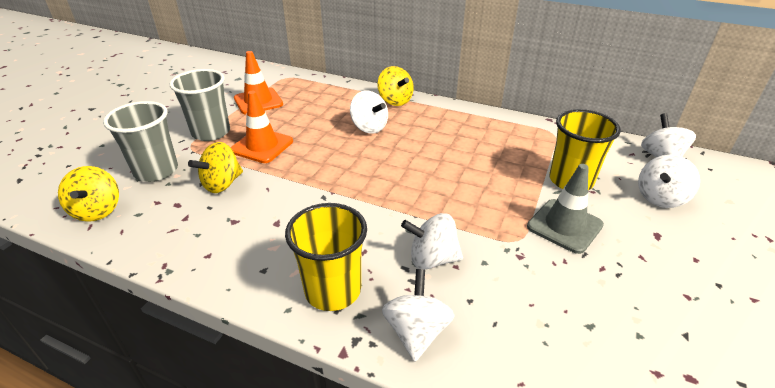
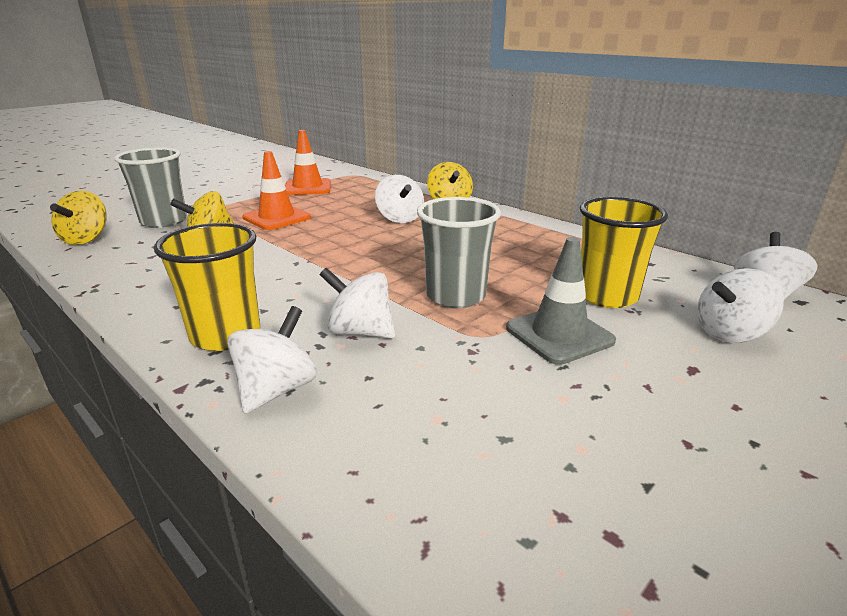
camera: 20 degrees right, 10 degrees down
grey cup [170,69,230,141] -> grey cup moved to [417,197,501,308]

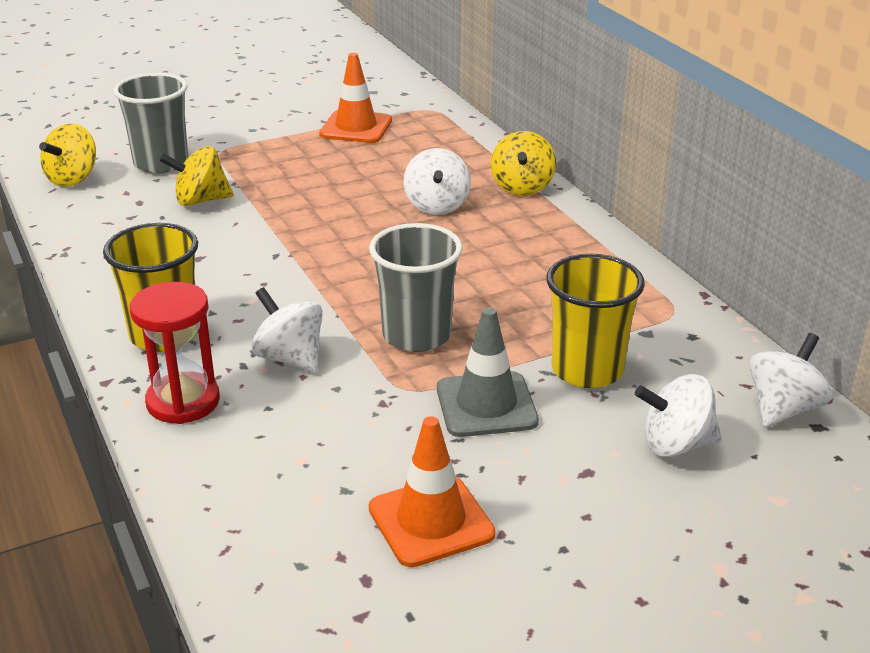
camera: 20 degrees right, 5 degrees up
white spinning top [227,306,317,414] -> red hourglass [130,282,220,424]
orange traffic cone [242,151,311,230] -> orange traffic cone moved to [369,416,495,567]

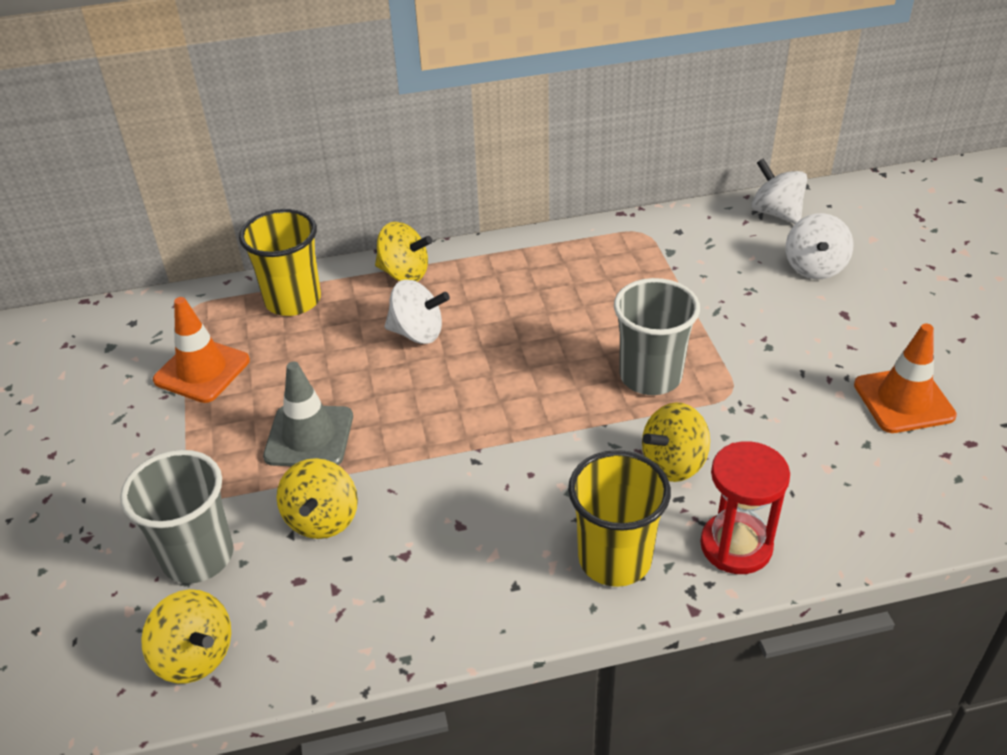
camera: 75 degrees left, 10 degrees up
white spinning top [251,287,323,372] -> yellow spinning top [642,402,710,482]
grey traffic cone [437,307,539,437] -> grey traffic cone moved to [263,362,353,466]
yellow cup [546,254,645,388] -> yellow cup moved to [239,209,321,316]

